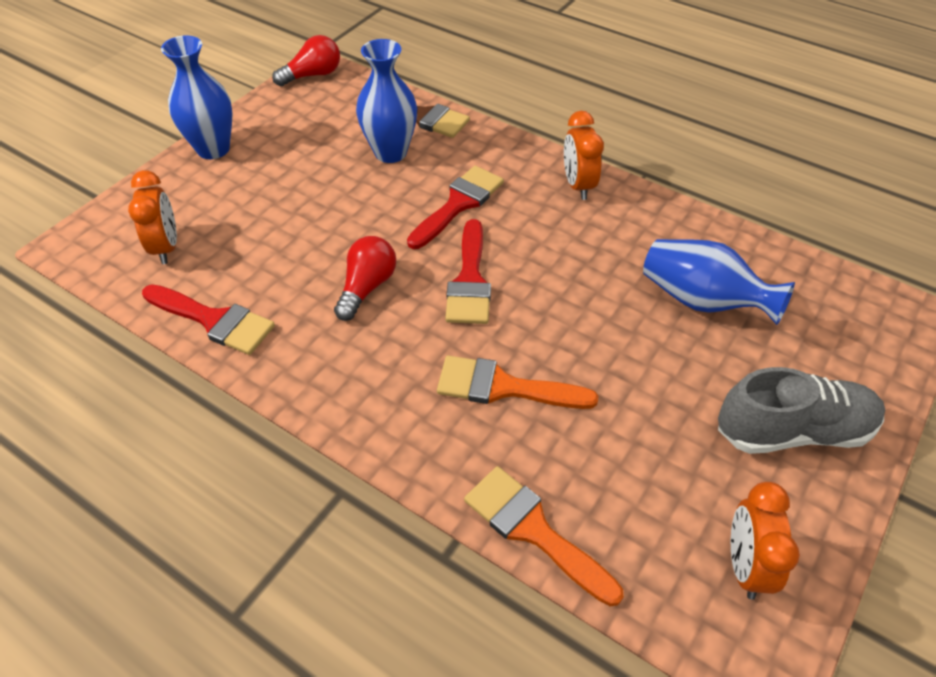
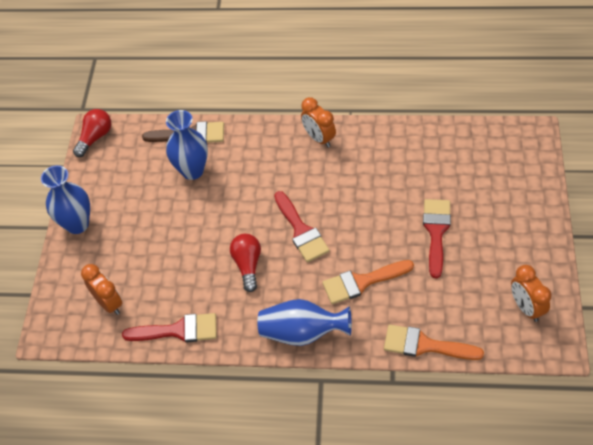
camera: 25 degrees left, 5 degrees up
red brush [407,166,504,249] -> red brush moved to [423,199,451,278]
blue vase [643,239,795,325] -> blue vase moved to [258,299,352,346]
grey shoe [718,367,885,454] -> none

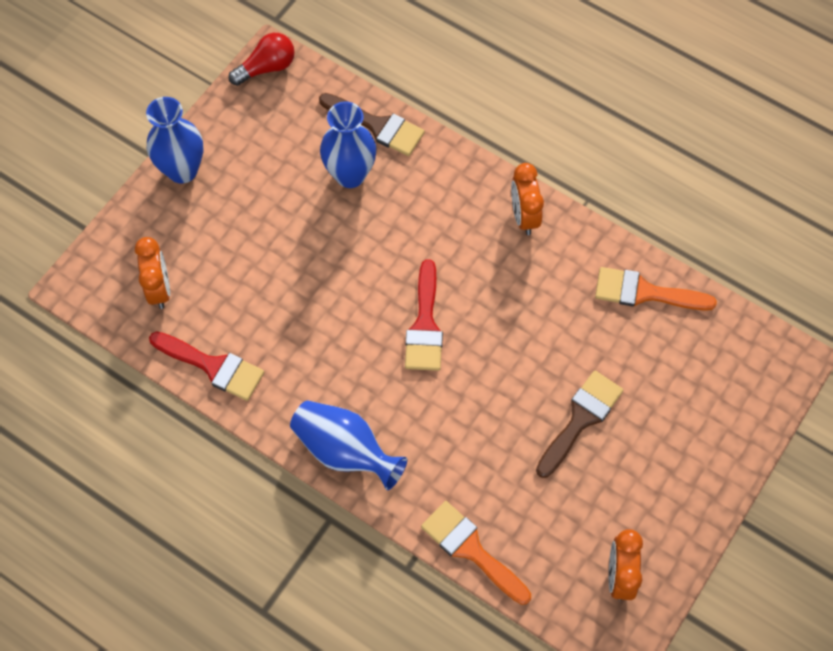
camera: 25 degrees right, 10 degrees up
red light bulb [230,234,261,292] -> none
orange brush [322,260,414,304] -> orange brush moved to [595,267,717,311]
red brush [423,199,451,278] -> brown brush [536,370,624,478]

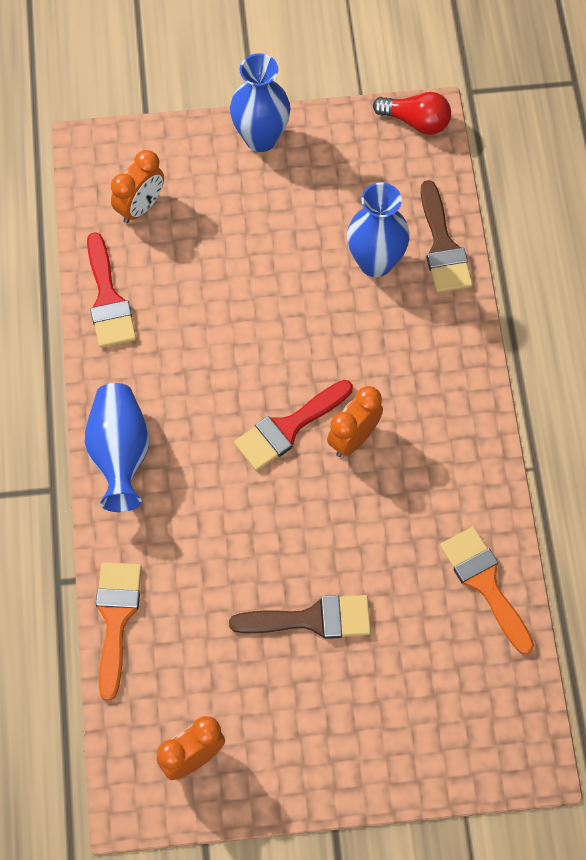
camera: 50 degrees right, 0 degrees up
orange clock [511,163,544,235] -> orange clock moved to [327,386,383,457]

